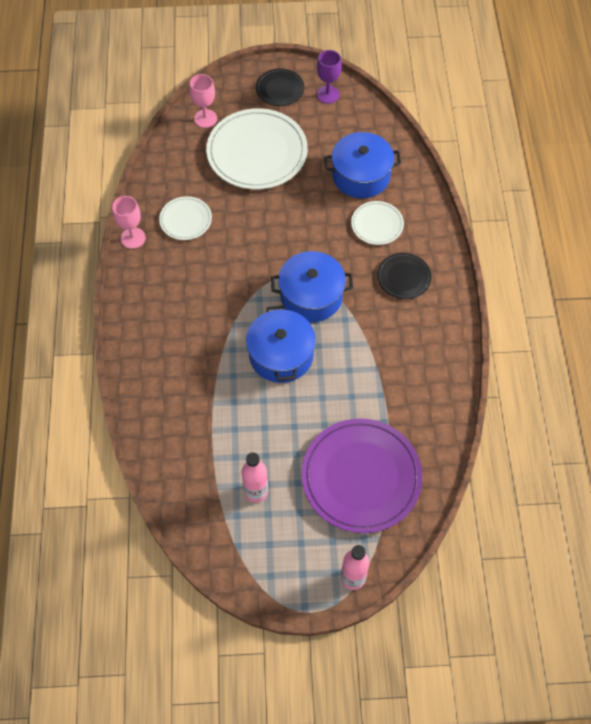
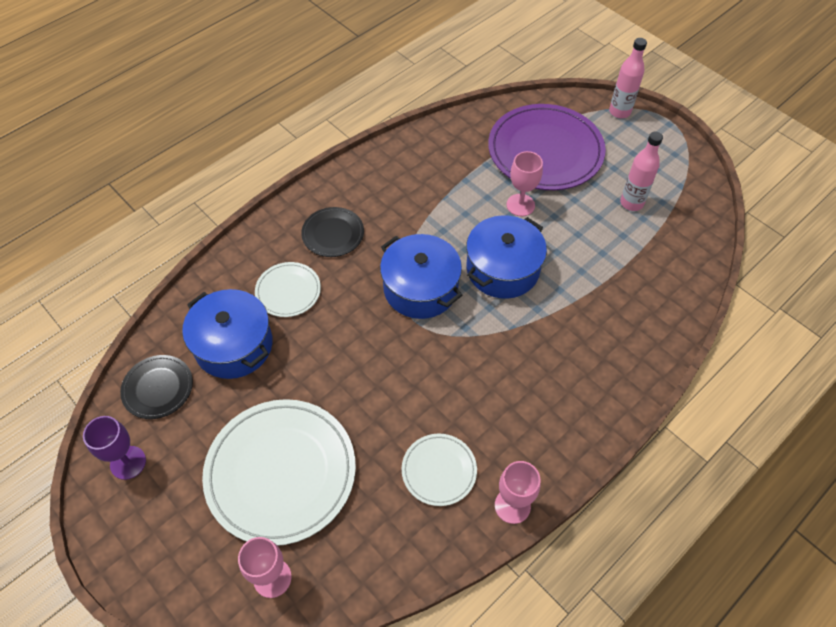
camera: 130 degrees left, 5 degrees down
black plate [256,69,304,106] -> black plate moved to [120,355,193,419]
none -> pink goblet [507,151,543,216]

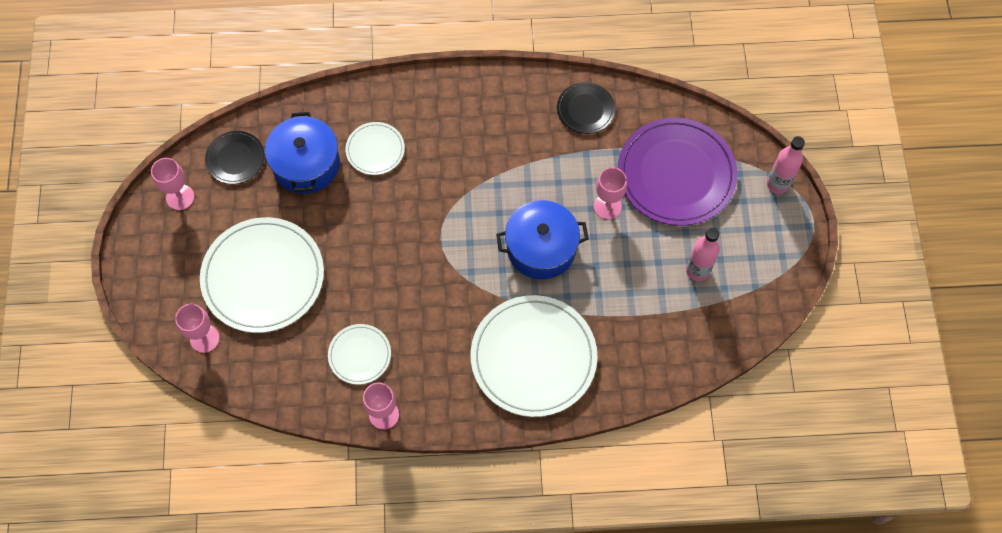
camera: 40 degrees right, 10 degrees up
purple goblet [83,416,146,480] -> pink goblet [151,158,194,210]
black plate [301,207,364,257] -> black plate moved to [557,82,615,134]
blue pot [380,234,462,319] -> none
none -> white plate [471,295,598,417]

